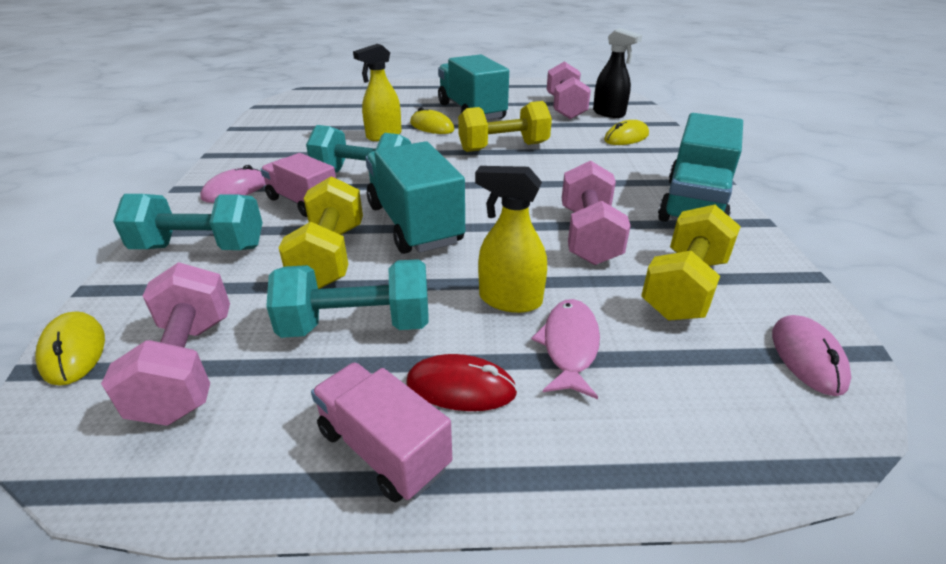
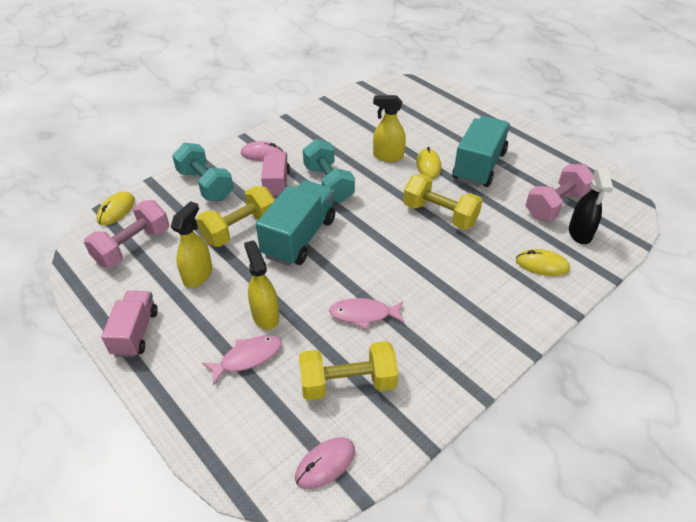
camera: 50 degrees right, 10 degrees up
turquoise dumbbell [266,259,429,338] -> yellow spray bottle [171,201,212,288]
red mouse [407,354,518,411] -> none
pink dumbbell [562,161,631,265] -> pink fish [329,298,405,330]
turquoise truck [658,113,743,222] -> none

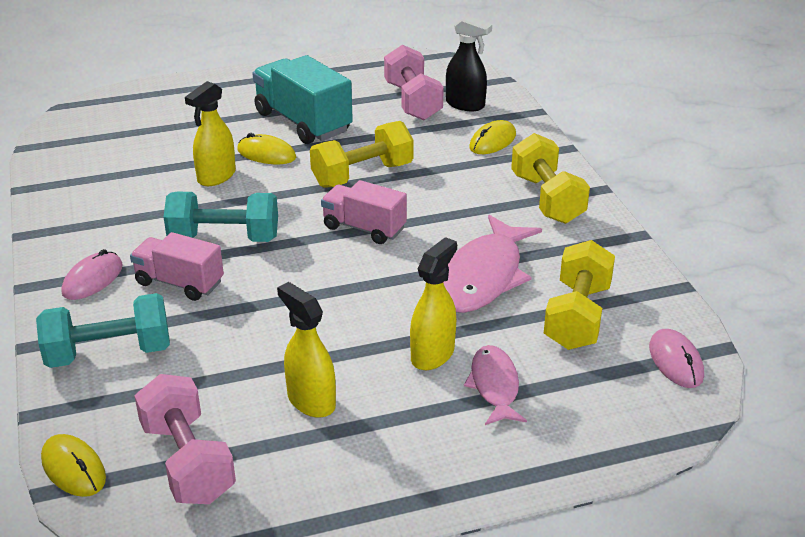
camera: 65 degrees left, 10 degrees down
pink truck [101,291,158,357] -> pink truck moved to [321,180,407,244]
yellow dumbbell [196,186,275,247] -> yellow dumbbell moved to [511,133,590,224]
yellow spray bottle [244,240,279,330] -> yellow spray bottle turned 120 degrees clockwise [410,237,457,370]
turquoise truck [256,180,335,266] -> none
pink fish [329,298,405,330] -> pink fish [443,215,542,313], size x1.70

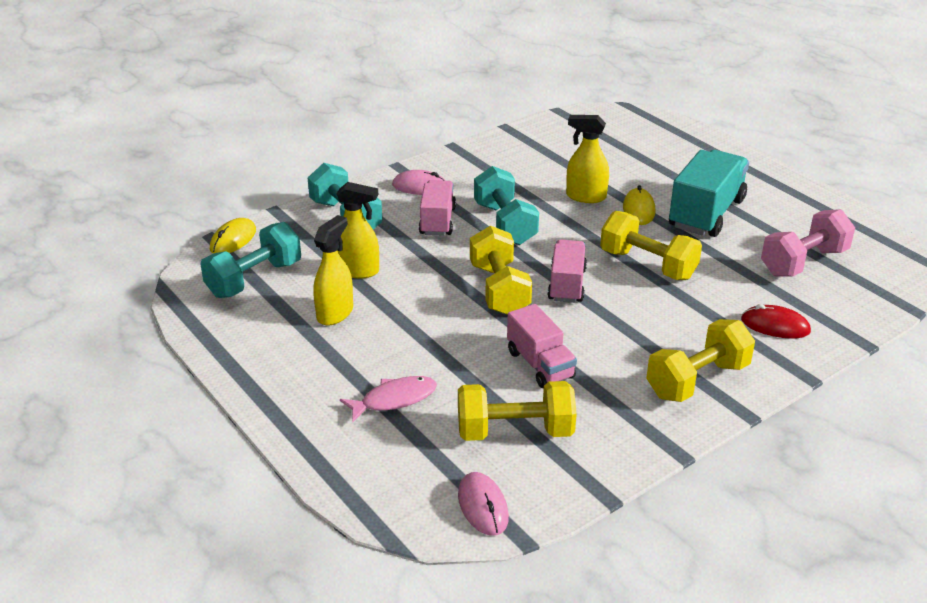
camera: 70 degrees right, 0 degrees up
pink dumbbell [135,374,236,504] -> turquoise dumbbell [200,222,301,298]
yellow spray bottle [410,237,457,370] -> yellow spray bottle moved to [337,182,379,278]
pink fish [443,215,542,313] -> pink truck [507,304,577,388]
black spray bottle [446,16,492,111] -> none
yellow mouse [469,120,516,154] -> red mouse [741,304,811,339]
pink mouse [649,329,704,388] -> pink mouse turned 75 degrees counterclockwise [458,472,509,536]
none -> yellow dumbbell [470,225,532,315]

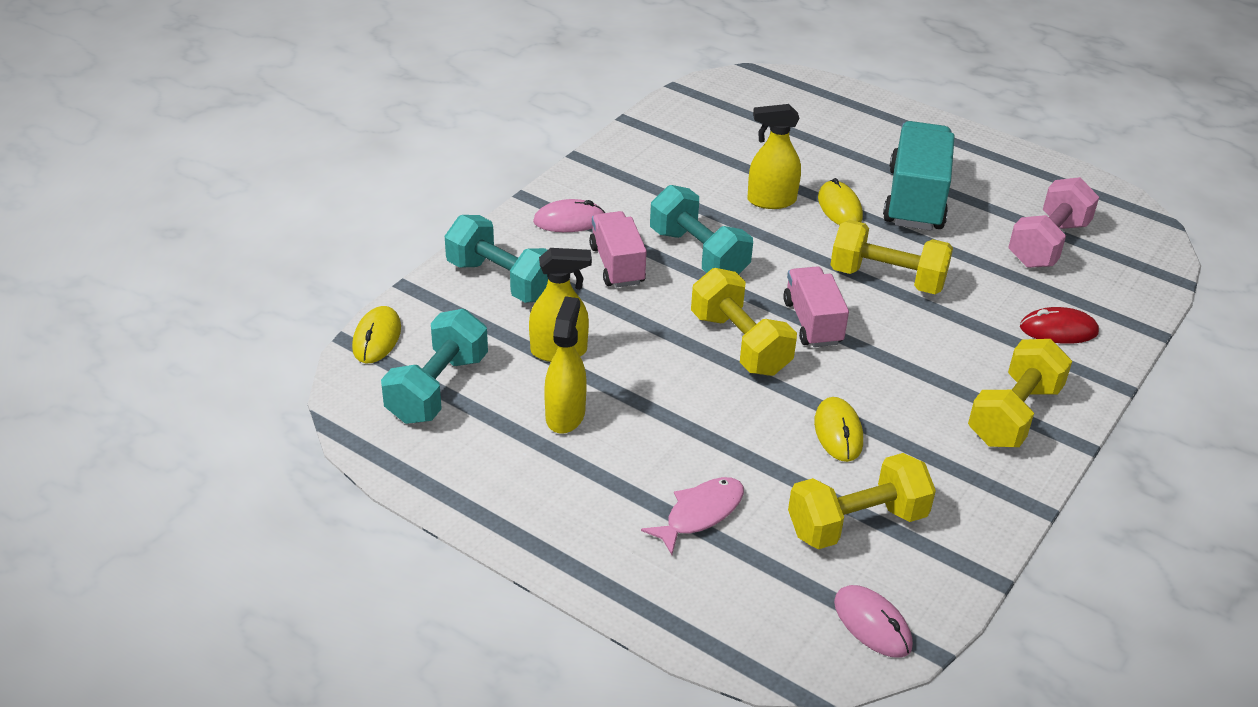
camera: 20 degrees left, 5 degrees up
pink truck [507,304,577,388] -> yellow mouse [814,397,863,462]

